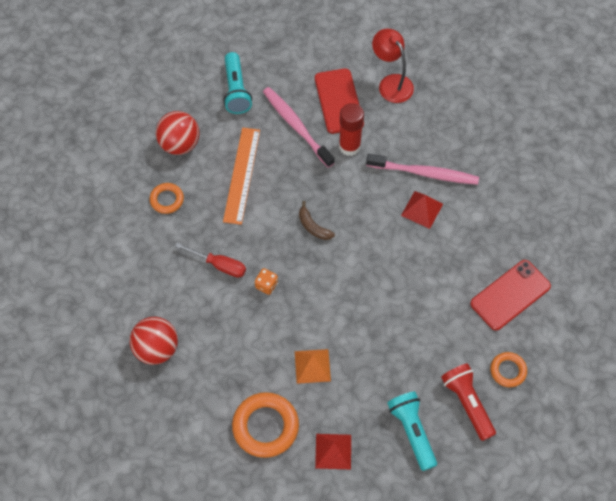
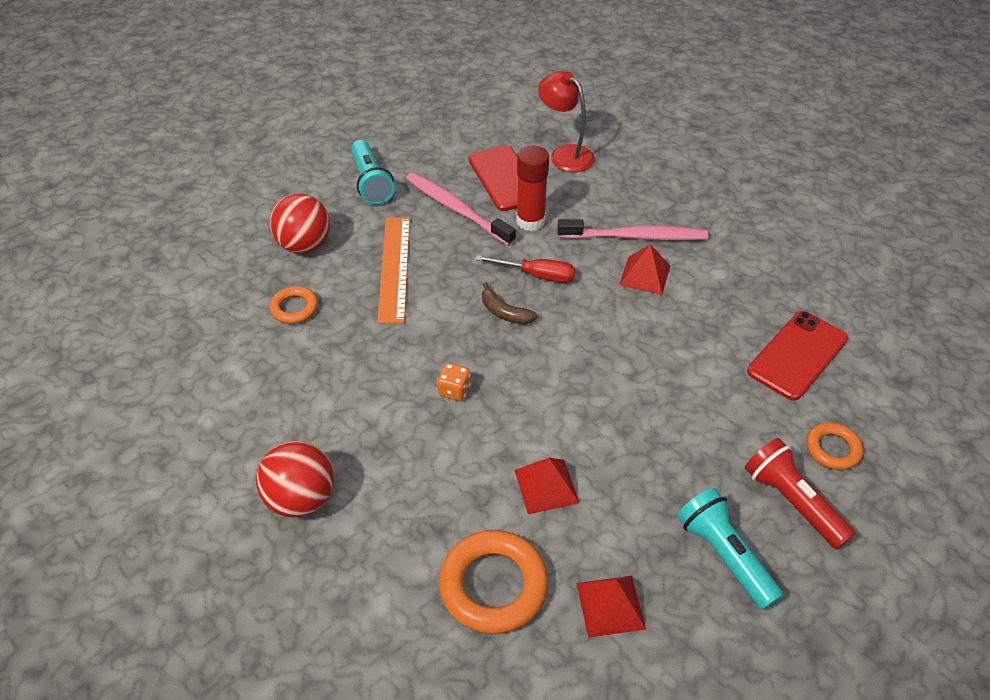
camera: 10 degrees left, 15 degrees down
red screwdriver [175,243,246,278] -> red screwdriver moved to [475,255,575,283]
orange pyramid [295,349,331,384] -> red pyramid [515,458,579,514]

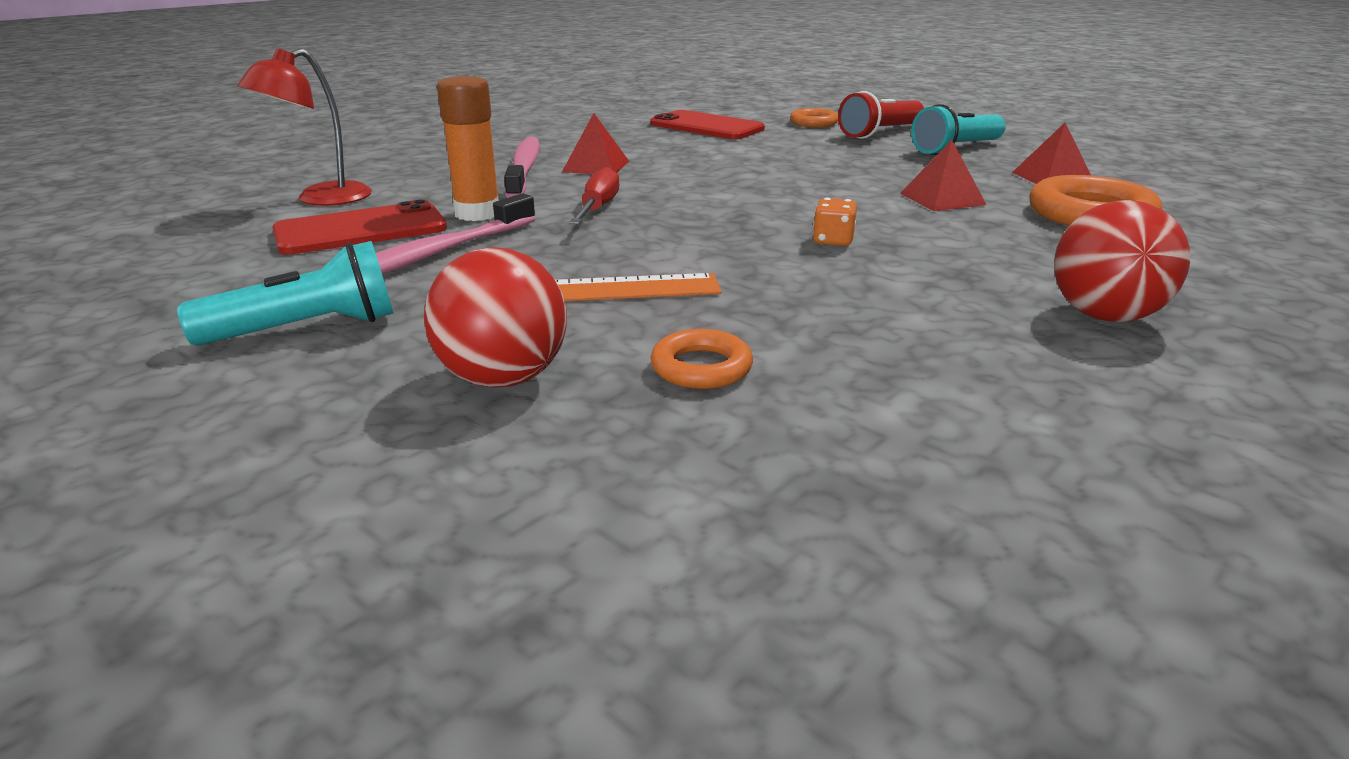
camera: 95 degrees left, 20 degrees down
brown banana [482,282,538,324] -> none
red glue stick [516,146,549,231] -> orange glue stick [437,76,499,221]

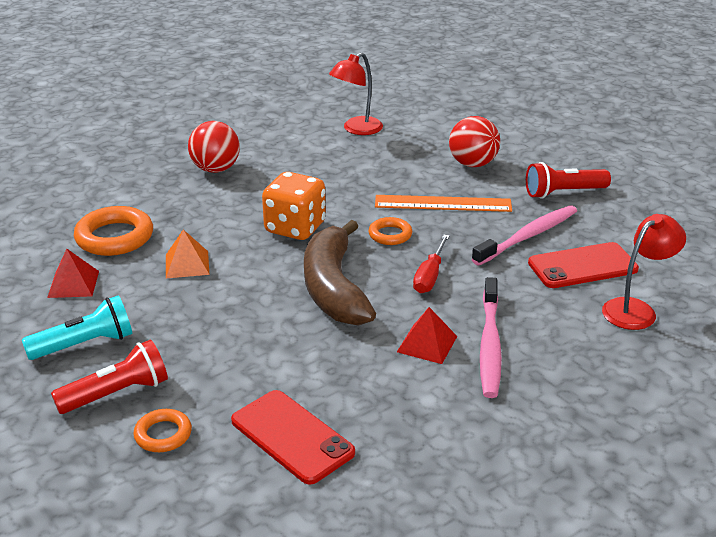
camera: 170 degrees left, 5 degrees up
turquoise flashlight [177,241,394,346] -> red flashlight [526,162,611,199]
orange glue stick [437,76,499,221] -> none
orange ring [651,329,753,389] -> orange ring moved to [369,217,412,245]
orange dice [812,198,857,246] -> orange dice [262,172,326,240], size x2.22
red pyramid [900,140,987,211] -> orange pyramid [166,229,209,278]
none -> brown banana [304,220,376,326]
none -> red lamp [329,52,383,135]

